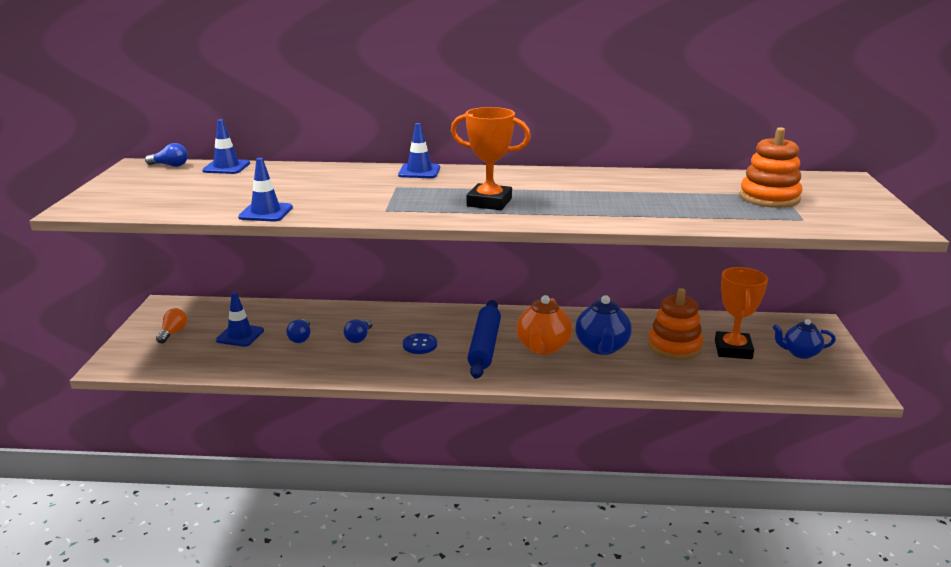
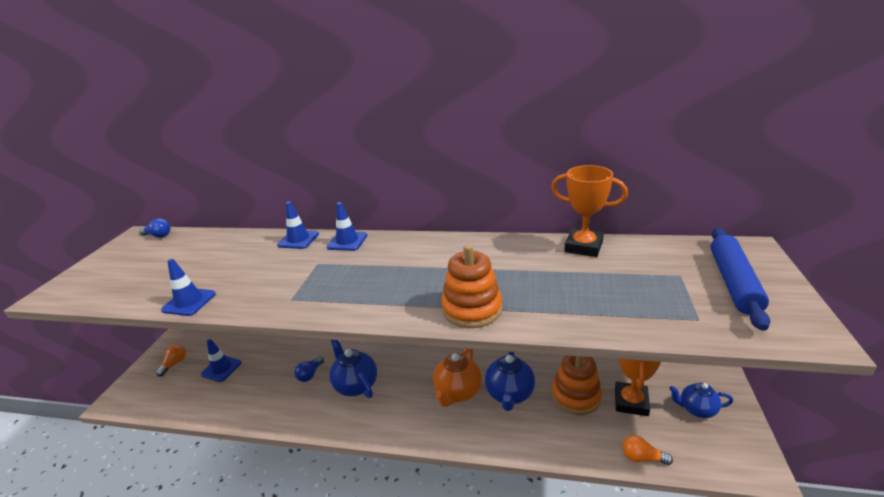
camera: 10 degrees right, 5 degrees up
blue traffic cone [202,119,250,174] -> blue traffic cone moved to [277,201,319,249]
blue light bulb [286,319,310,343] -> none
blue button [403,333,437,354] -> blue teapot [329,340,377,398]
orange trophy [451,107,531,210] -> orange trophy moved to [551,165,628,257]
blue rolling pin [468,300,501,379] -> blue rolling pin moved to [710,228,770,331]
orange stacking toy [739,127,802,208] -> orange stacking toy moved to [441,244,502,328]
none -> orange light bulb [623,435,673,465]

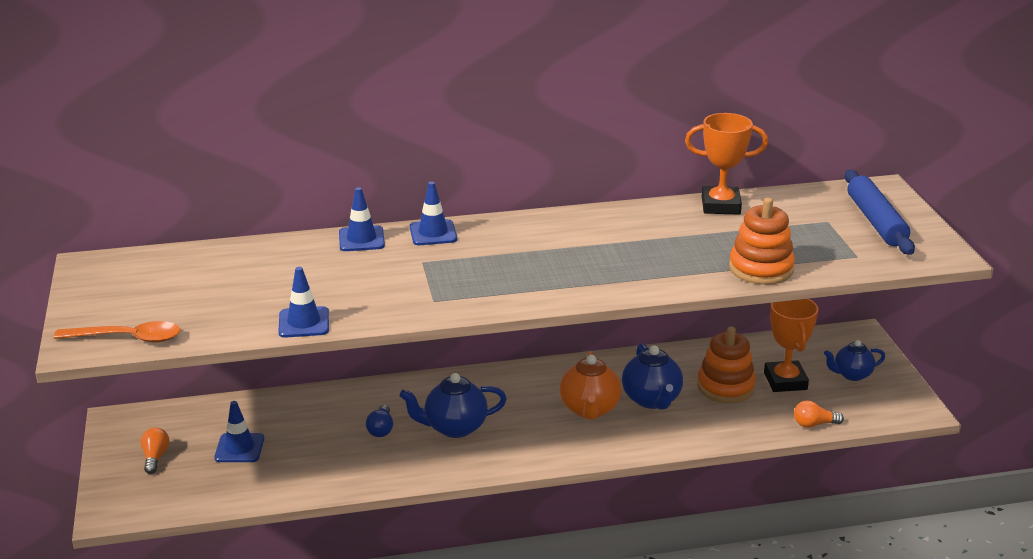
camera: 25 degrees left, 0 degrees up
blue light bulb [139,218,170,238] -> none
blue teapot [329,340,377,398] -> blue teapot turned 45 degrees counterclockwise [400,373,507,438]
orange stacking toy [441,244,502,328] -> orange stacking toy moved to [729,198,795,285]
none -> orange spoon [54,321,180,343]

